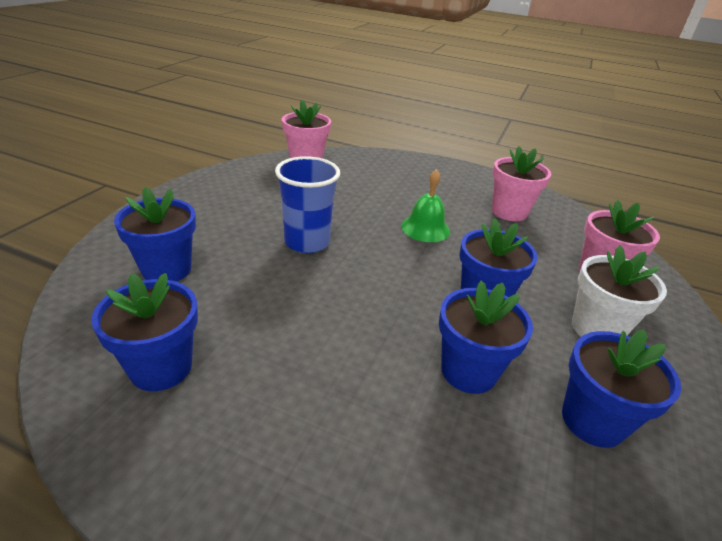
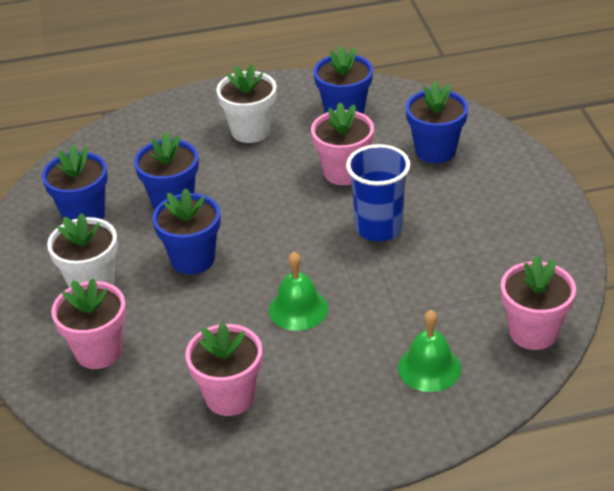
camera: 150 degrees right, 5 degrees up
none -> white flower pot [216,64,276,143]
none -> pink flower pot [311,102,374,185]
none -> green bell [398,310,461,392]

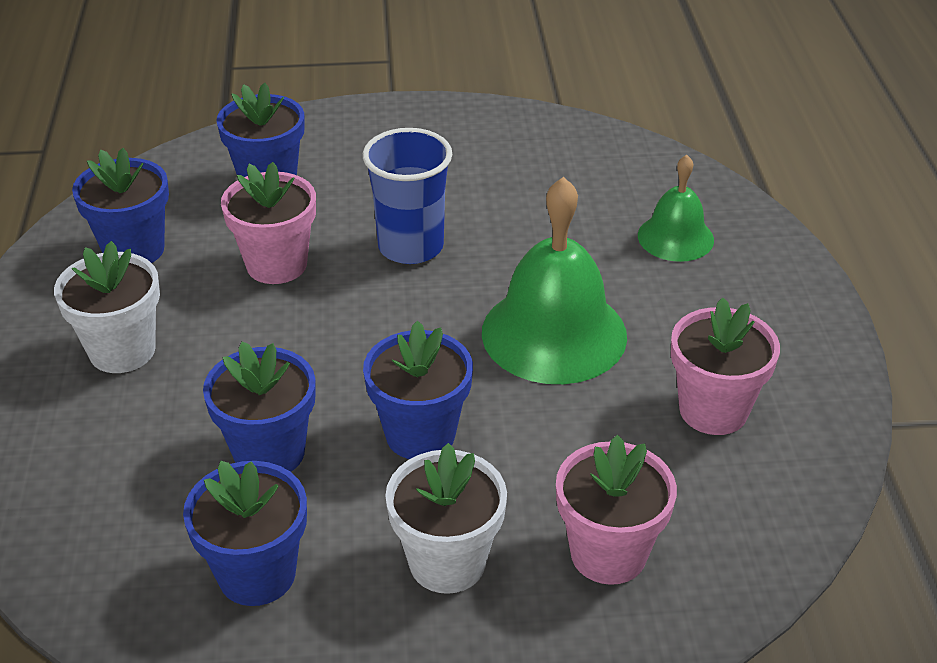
camera: 85 degrees left, 0 degrees up
green bell [269,252,328,331] -> green bell [482,177,627,384], size x1.76
pink flower pot [501,256,576,350] -> none

